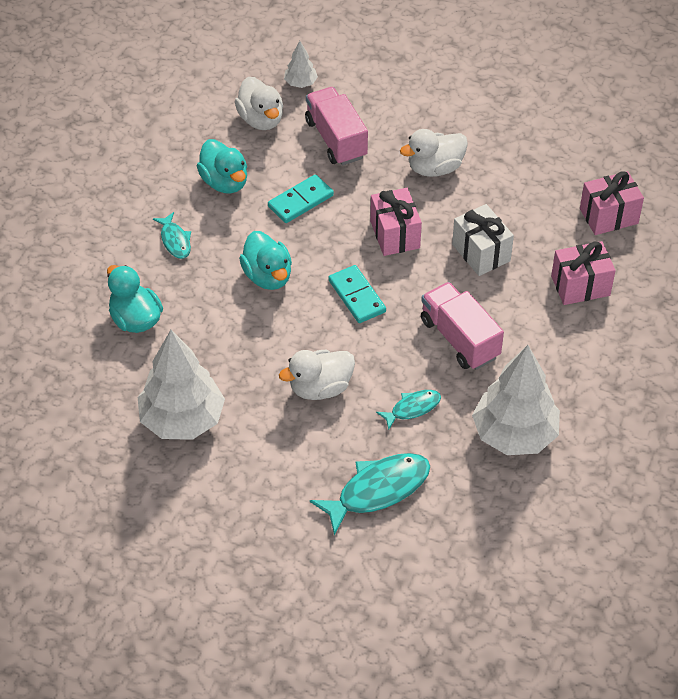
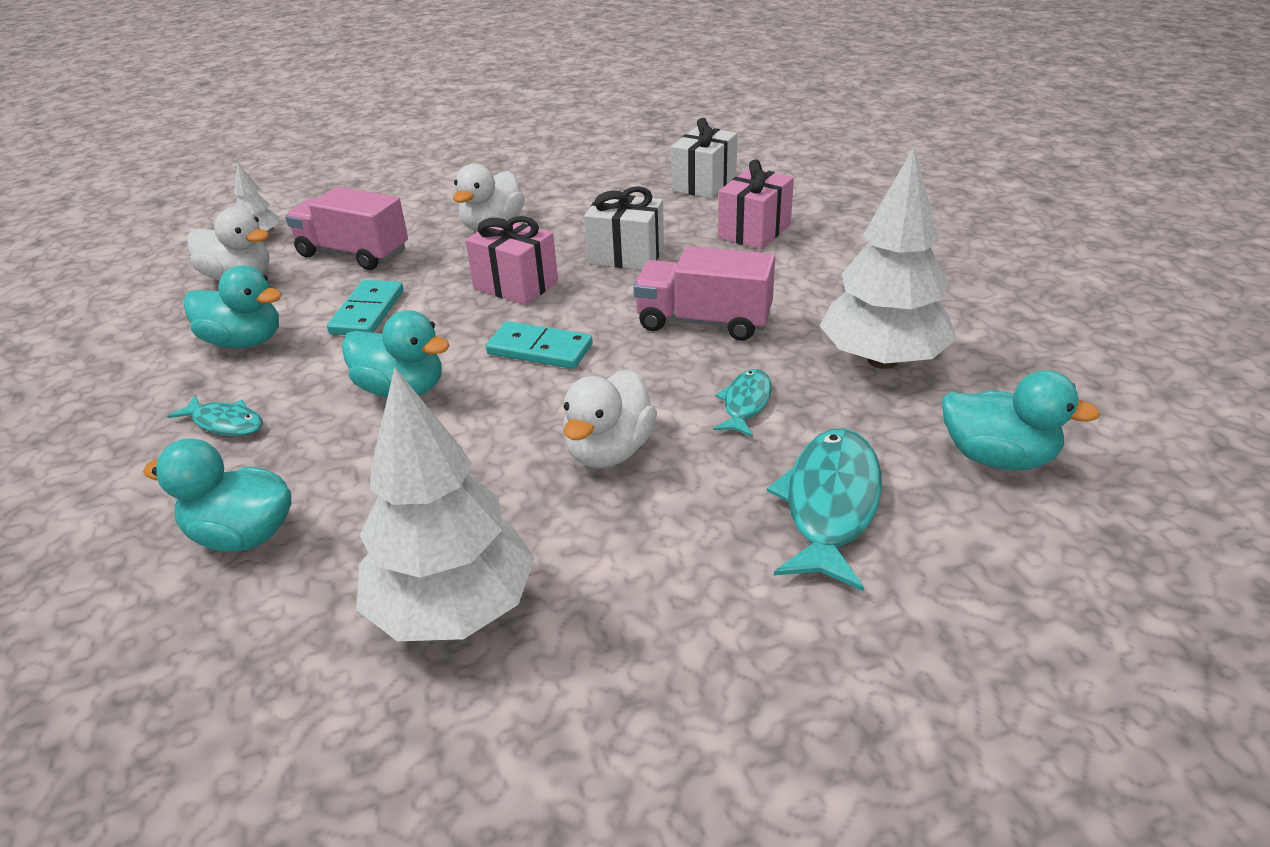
camera: 40 degrees left, 15 degrees down
pink gift [580,171,644,235] -> white gift [671,118,738,199]
none -> turquoise duck [942,370,1101,470]

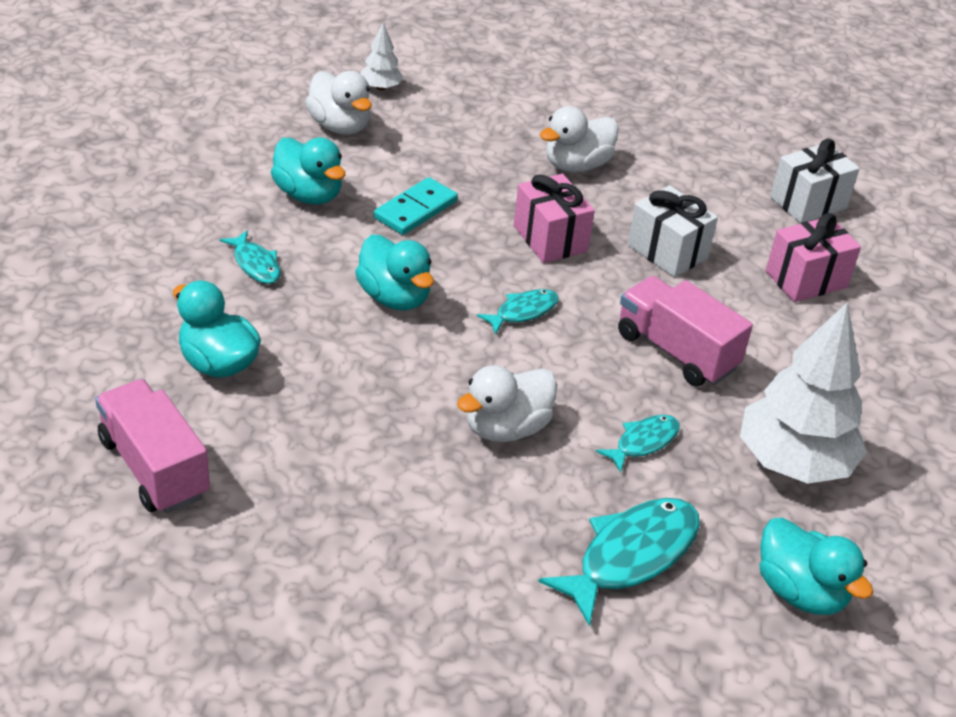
camera: 25 degrees right, 5 degrees up
pink truck [285,186,408,270] -> pink truck moved to [95,379,210,513]
white tree [356,367,535,641] -> none
turquoise domino [486,321,593,369] -> turquoise fish [477,289,559,334]

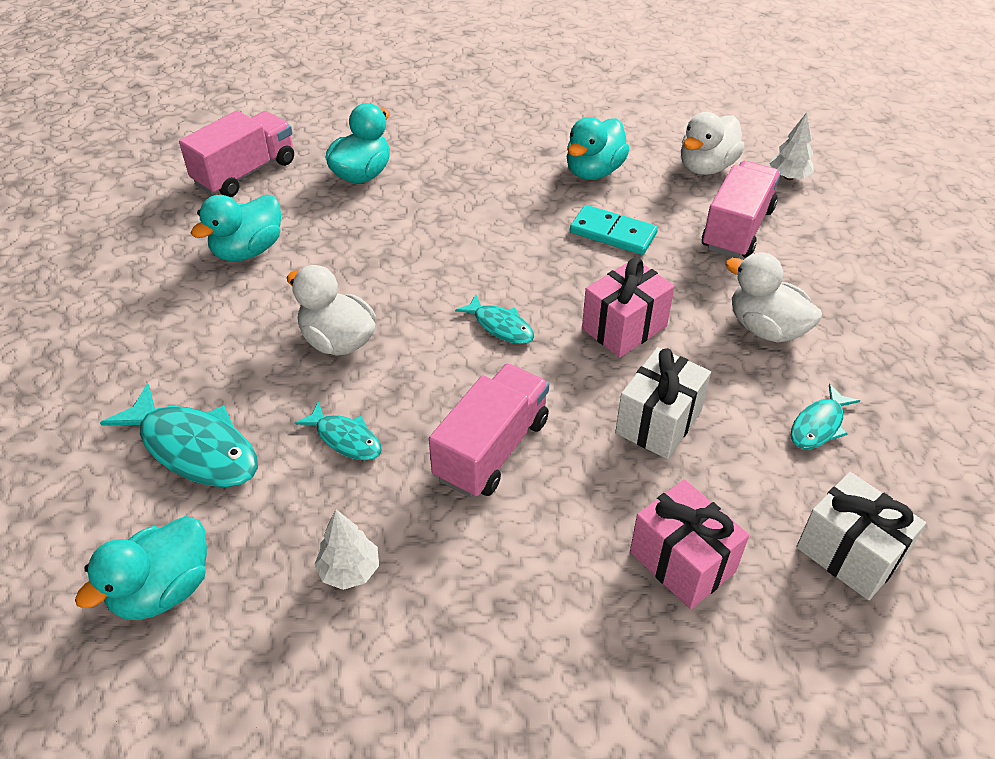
camera: 80 degrees right, 5 degrees up
turquoise fish [220,230,281,284] -> turquoise fish moved to [791,384,860,449]
turquoise duck [355,234,434,310] -> turquoise duck moved to [191,195,281,261]
white tree [740,302,867,484] -> white tree [314,510,379,590], size x0.46
none -> pink truck [702,161,781,258]

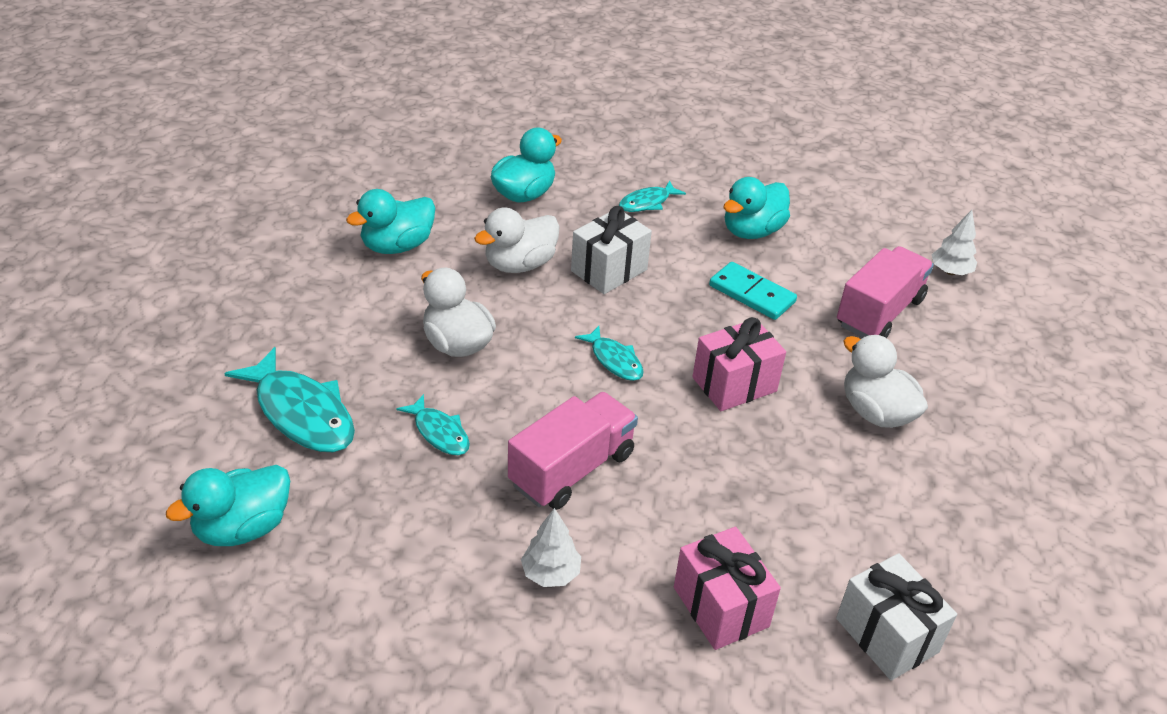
camera: 10 degrees right, 5 degrees down
pink truck [179,110,294,197] -> none
white tree [314,510,379,590] -> white tree moved to [521,508,581,587]
white gift [615,347,711,459] -> white gift moved to [571,206,652,294]
white duck [681,112,745,175] -> white duck moved to [474,207,560,273]
turquoise fish [791,384,860,449] -> turquoise fish moved to [619,180,686,212]

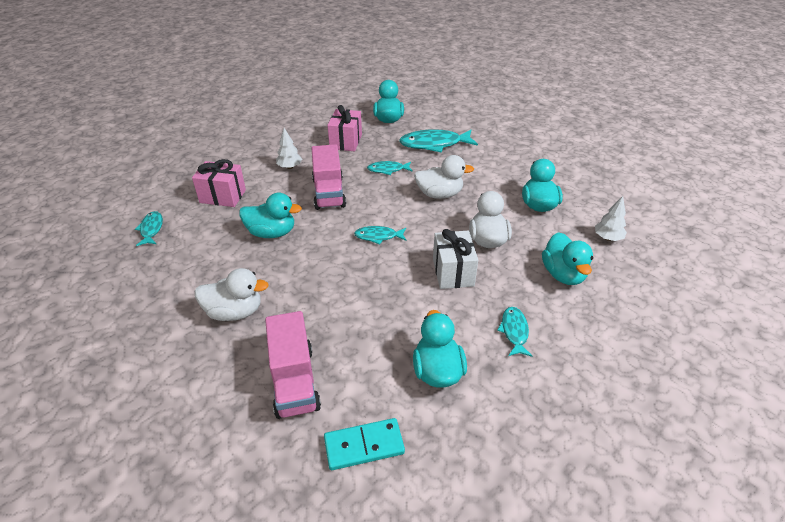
camera: 130 degrees right, 0 degrees up
pink gift [693,317,786,411] -> pink gift moved to [327,105,362,151]
turquoise domino [709,262,797,320] -> turquoise domino moved to [324,418,405,470]
white gift [836,553,957,680] -> turquoise fish [135,211,163,246]
white tree [931,210,977,275] -> white tree moved to [595,196,627,241]
none -> turquoise duck [239,193,302,238]

